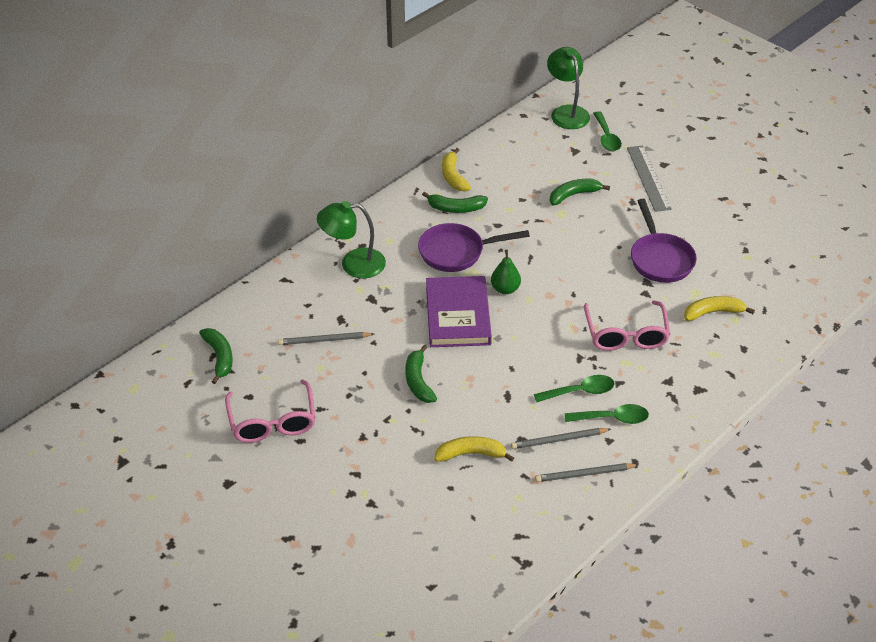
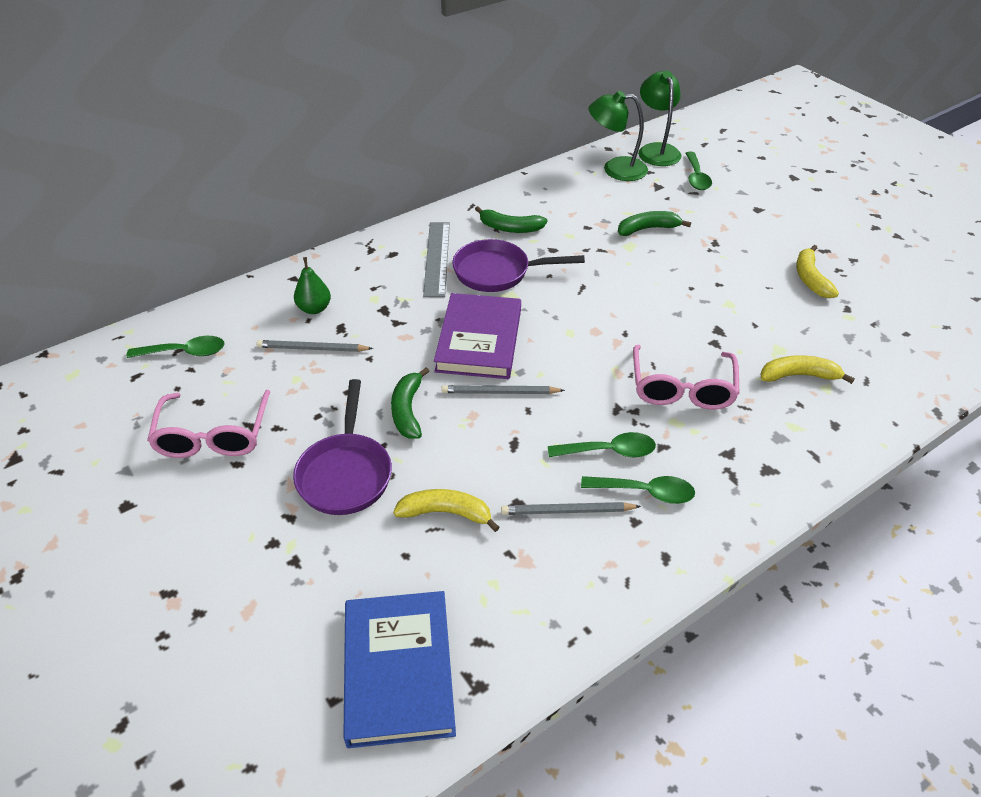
camera: 10 degrees right, 0 degrees up
green banana [199,328,233,384] -> green spoon [127,336,225,358]
green lamp [317,201,386,278] -> green lamp moved to [588,91,648,181]
yellow banana [442,148,471,192] -> yellow banana moved to [796,245,839,298]
green pear [491,250,521,294] -> green pear moved to [294,257,331,314]
grey pencil [535,463,638,482] -> grey pencil moved to [441,385,565,394]
grey ruler [627,145,672,212] -> grey ruler moved to [423,222,450,297]
purple pan [631,199,697,283] -> purple pan moved to [293,379,392,515]
none -> blue book [343,591,456,748]

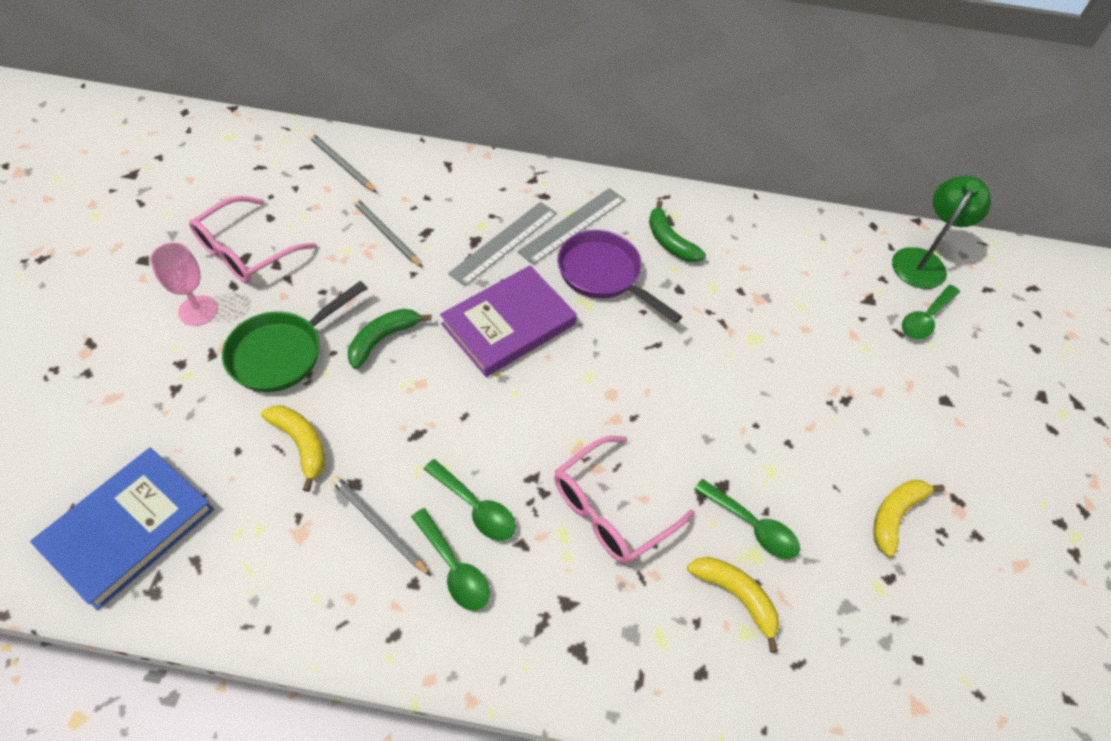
camera: 40 degrees right, 10 degrees up
green spoon [127,336,225,358] -> green spoon moved to [695,479,800,559]
purple pan [293,379,392,515] -> green pan [222,281,367,392]
green pear [294,257,331,314] -> none
grey pencil [441,385,565,394] -> grey pencil moved to [309,133,377,193]
green lamp [588,91,648,181] -> none
green banana [618,211,691,236] -> none
none -> pink goblet [150,242,218,326]
none -> grey ruler [448,202,557,286]

